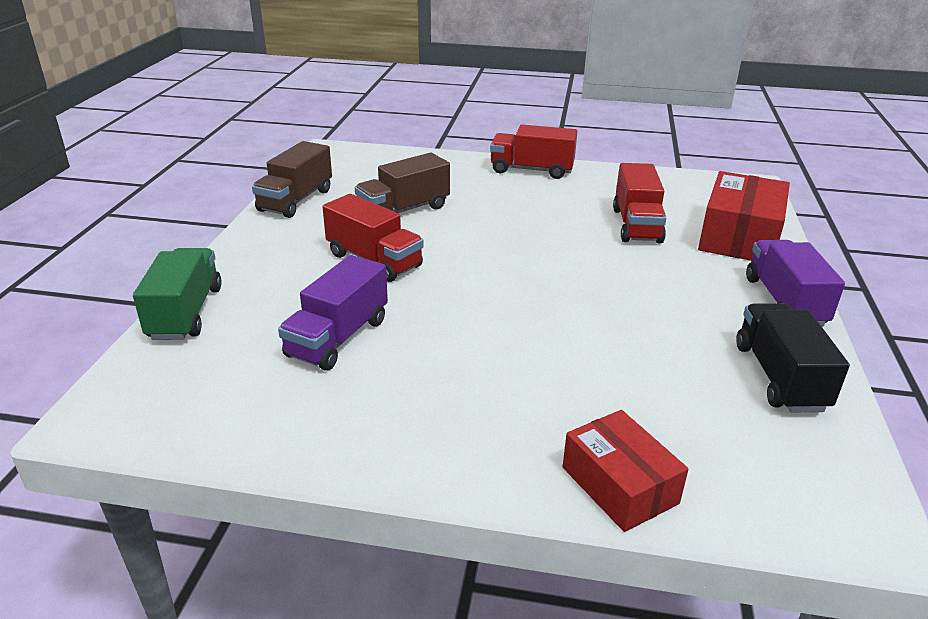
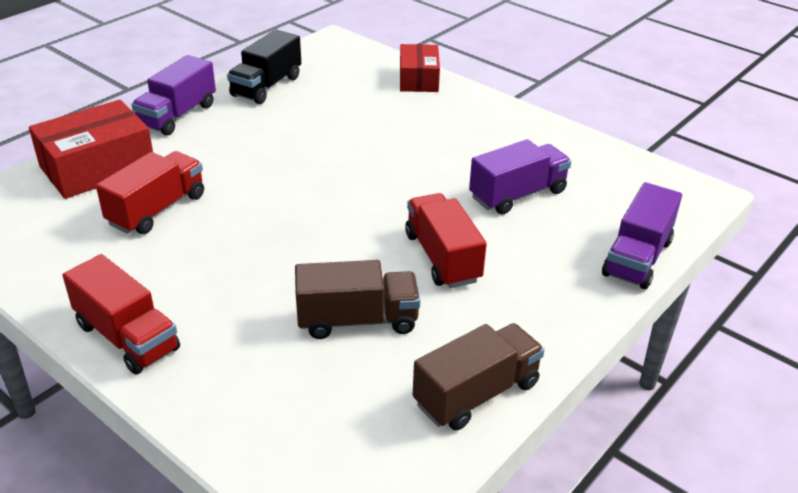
camera: 150 degrees left, 5 degrees up
green truck [133,248,222,340] -> purple truck [602,182,682,289]

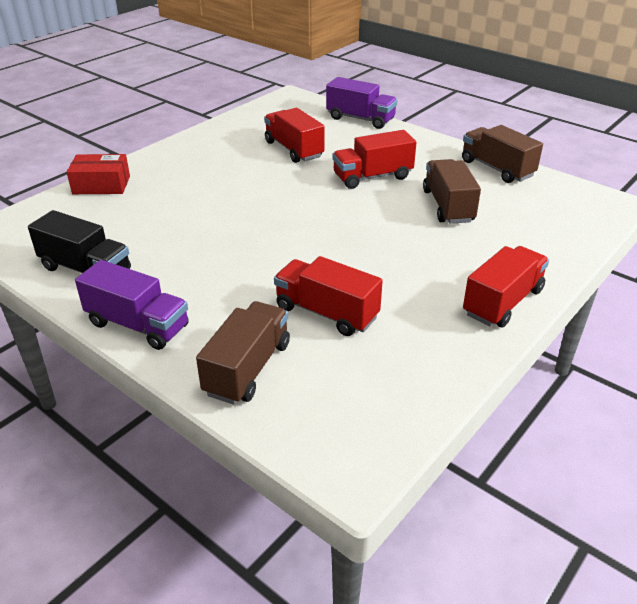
camera: 90 degrees left, 0 degrees up
red box [29,100,153,199] -> brown truck [196,301,290,405]
purple truck [469,139,571,215] -> red truck [264,108,325,163]

